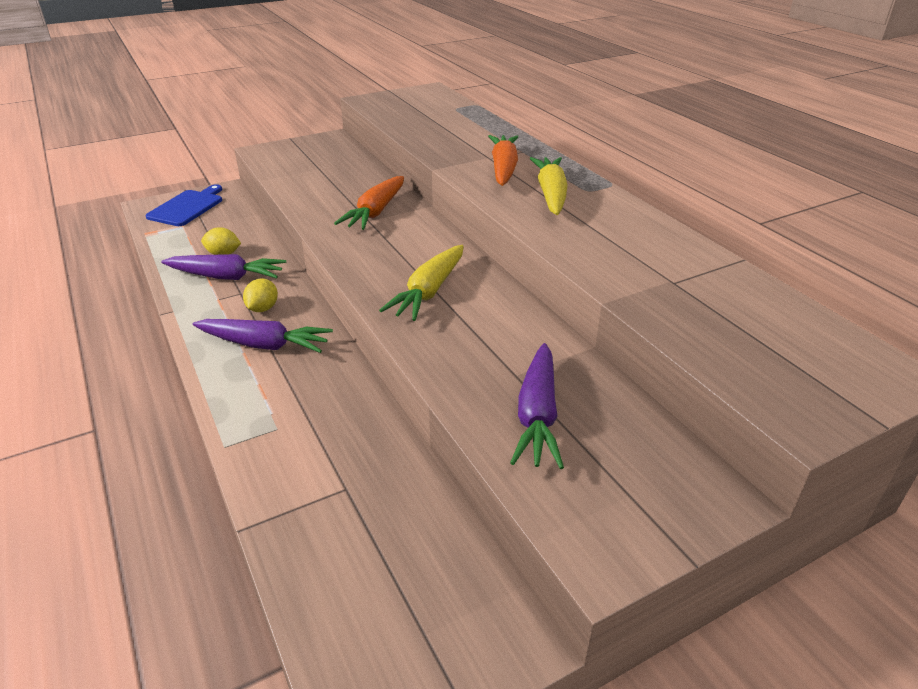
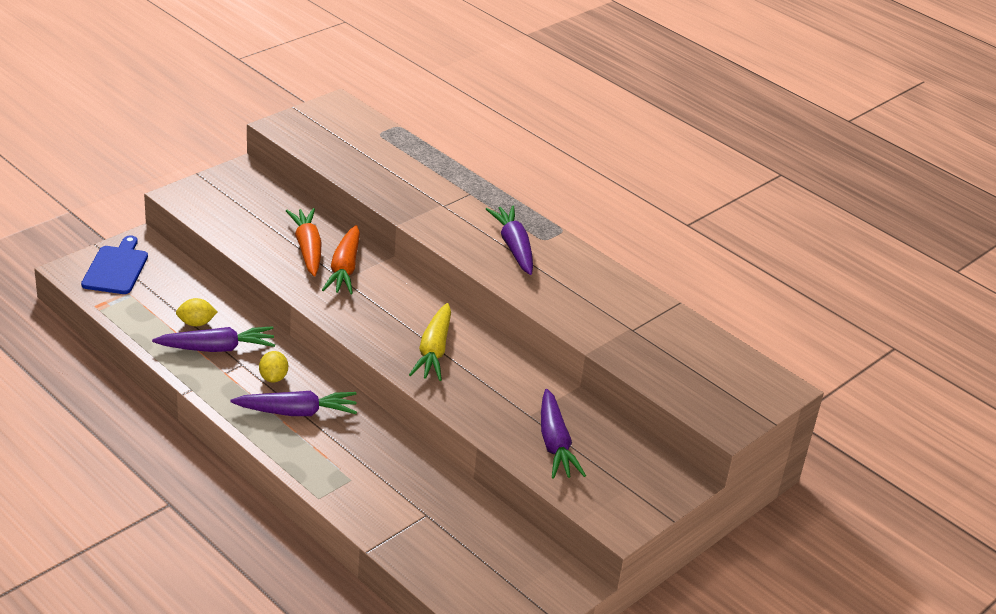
camera: 20 degrees left, 0 degrees up
orange carrot [488,135,518,186] -> orange carrot moved to [286,208,322,276]
yellow carrot [529,157,568,215] -> purple carrot [486,206,533,275]

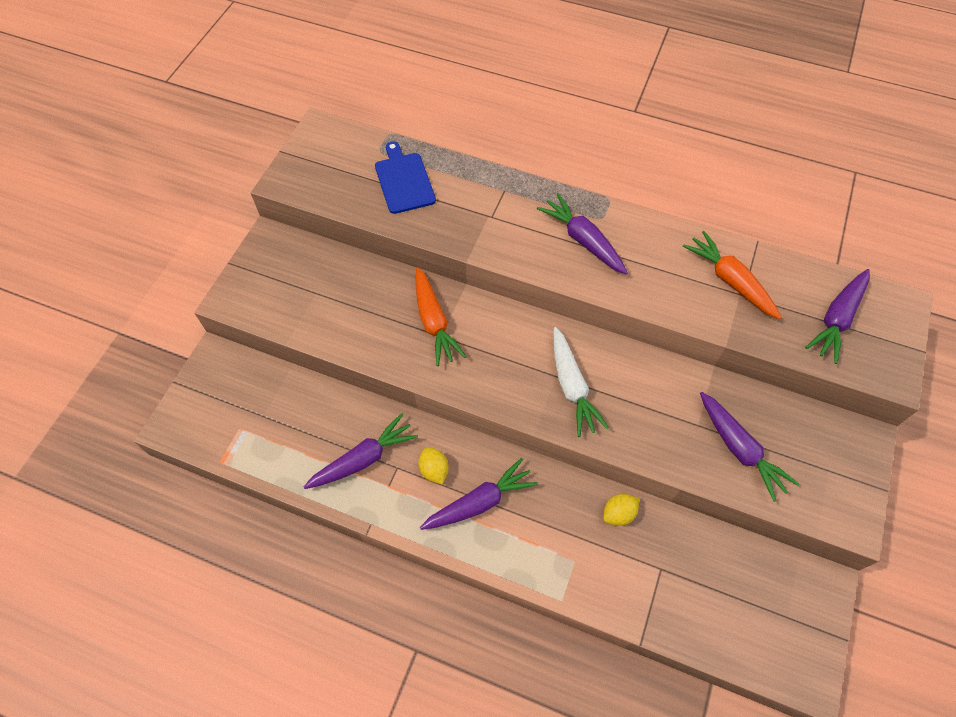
camera: 20 degrees left, 25 degrees up
blue cutting board [81,236,148,294] -> blue cutting board moved to [375,141,436,214]
yellow lemon [176,298,217,327] -> yellow lemon moved to [603,494,639,526]
orange carrot [286,208,322,276] -> orange carrot moved to [683,231,782,319]
yellow carrot [409,303,451,381] -> white carrot [553,327,609,437]
none -> purple carrot [805,269,870,364]

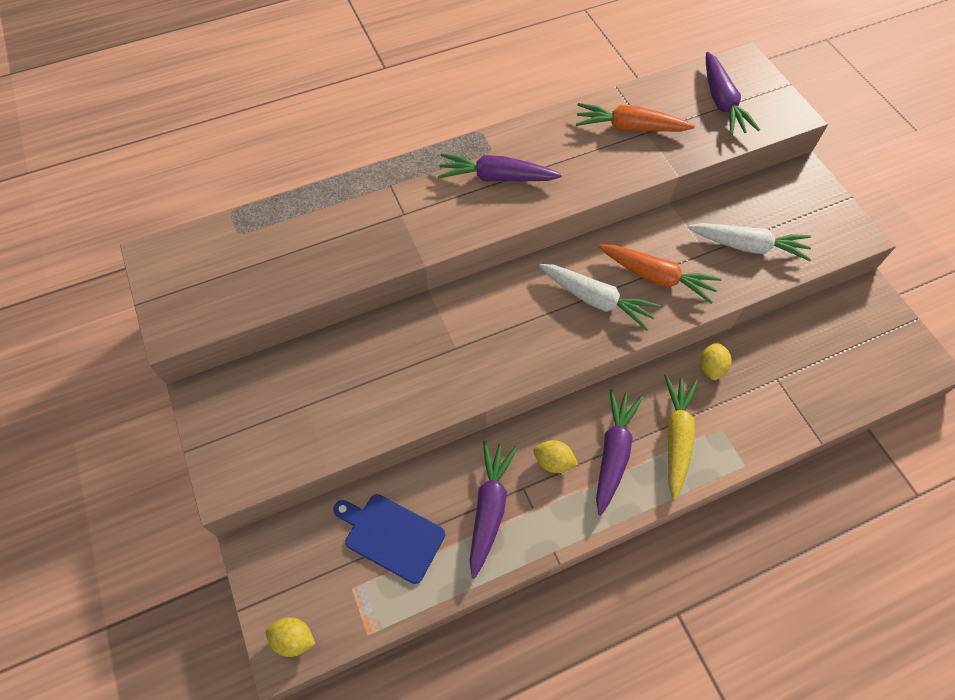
camera: 45 degrees left, 0 degrees up
blue cutting board [375,141,436,214] -> blue cutting board moved to [333,494,445,584]
orange carrot [415,267,466,366] -> orange carrot moved to [599,245,722,304]
purple carrot [700,392,799,502] -> white carrot [688,223,811,261]
none -> yellow lemon [265,617,315,657]
none -> yellow carrot [665,375,698,500]

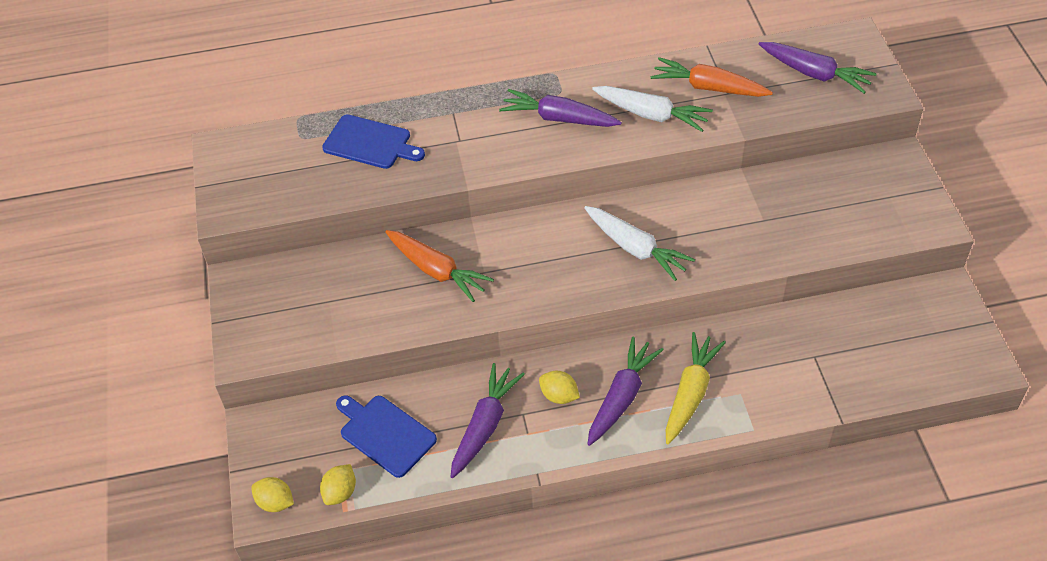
camera: 15 degrees right, 10 degrees down
orange carrot [599,245,722,304] -> orange carrot moved to [385,230,494,302]
white carrot [688,223,811,261] -> white carrot moved to [592,86,713,132]
yellow lemon [700,342,732,380] -> yellow lemon moved to [320,464,356,505]
purple carrot [706,52,760,135] -> purple carrot turned 60 degrees counterclockwise [759,42,877,94]
none -> blue cutting board [322,114,425,169]

